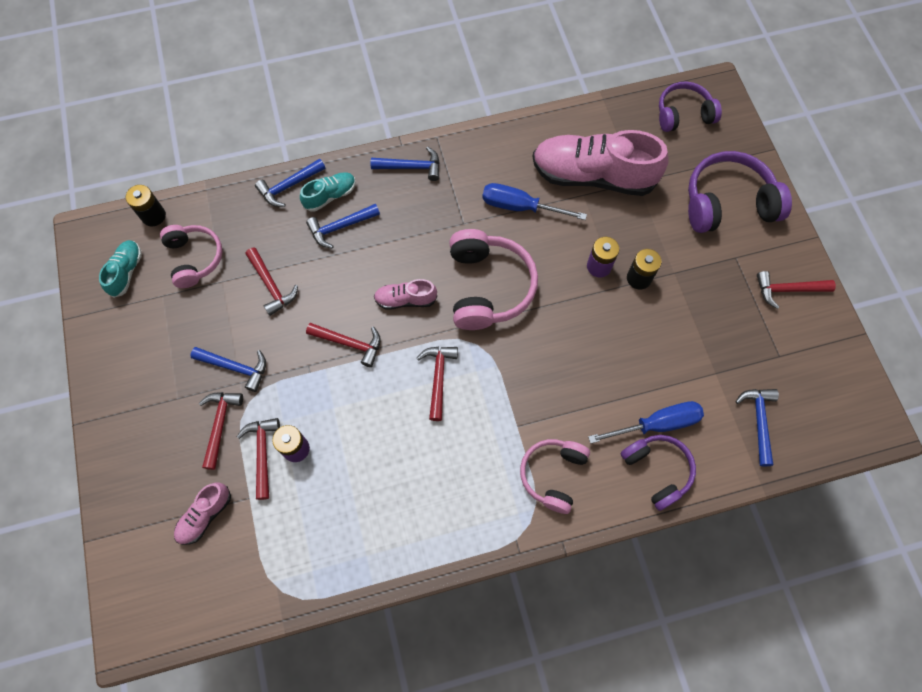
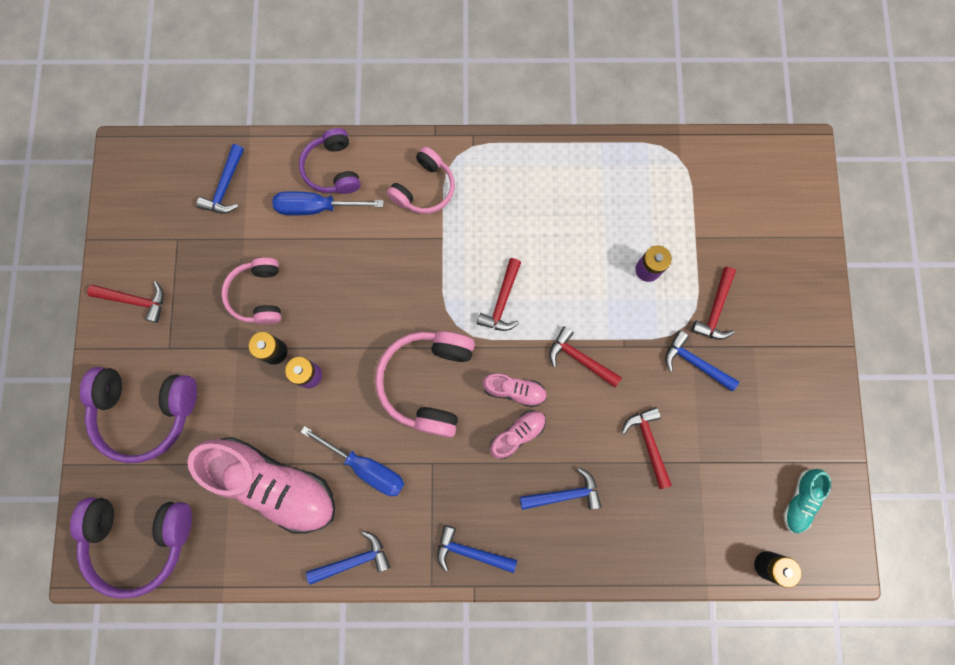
camera: 165 degrees left, 10 degrees up
pink headphones [160,225,223,288] -> pink headphones moved to [221,258,281,324]
pink shoe [174,483,231,545] -> pink shoe moved to [490,410,546,459]
red hammer [237,418,280,500] -> none
blue hammer [255,158,326,207] -> blue hammer moved to [306,531,390,585]
turquoise shoe [300,172,356,212] -> none
purple headphones [659,81,722,132] -> purple headphones [70,497,192,599], size x1.53

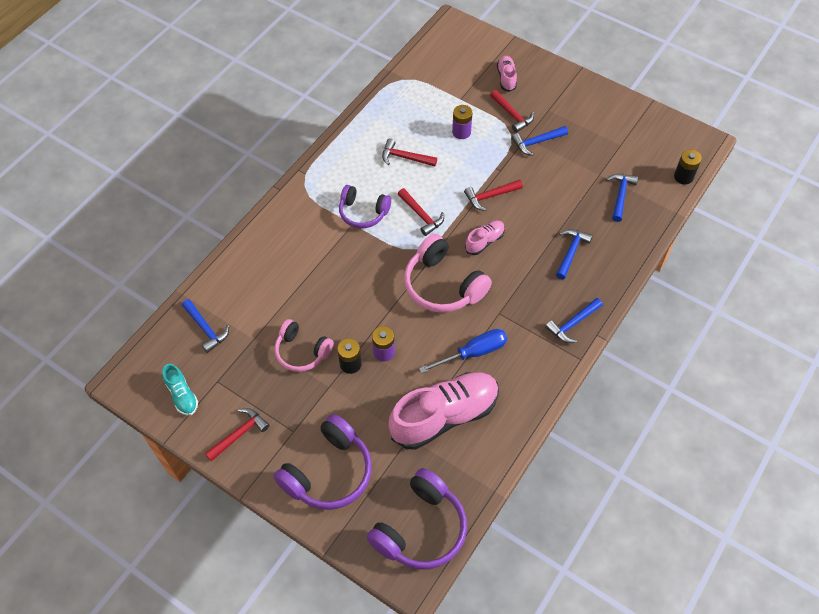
camera: 55 degrees left, 20 degrees down
blue screwdriver [272,191,384,215] -> none
purple headphones [299,128,361,194] -> purple headphones moved to [339,185,391,228]
blue hammer [306,531,390,585] -> blue hammer moved to [606,174,638,222]
pink headphones [387,147,455,214] -> none
pink shoe [490,410,546,459] -> pink shoe moved to [497,56,517,92]
red hammer [622,407,672,489] -> red hammer moved to [382,139,437,166]
turquoise shoe [783,469,831,533] -> turquoise shoe moved to [162,364,198,415]

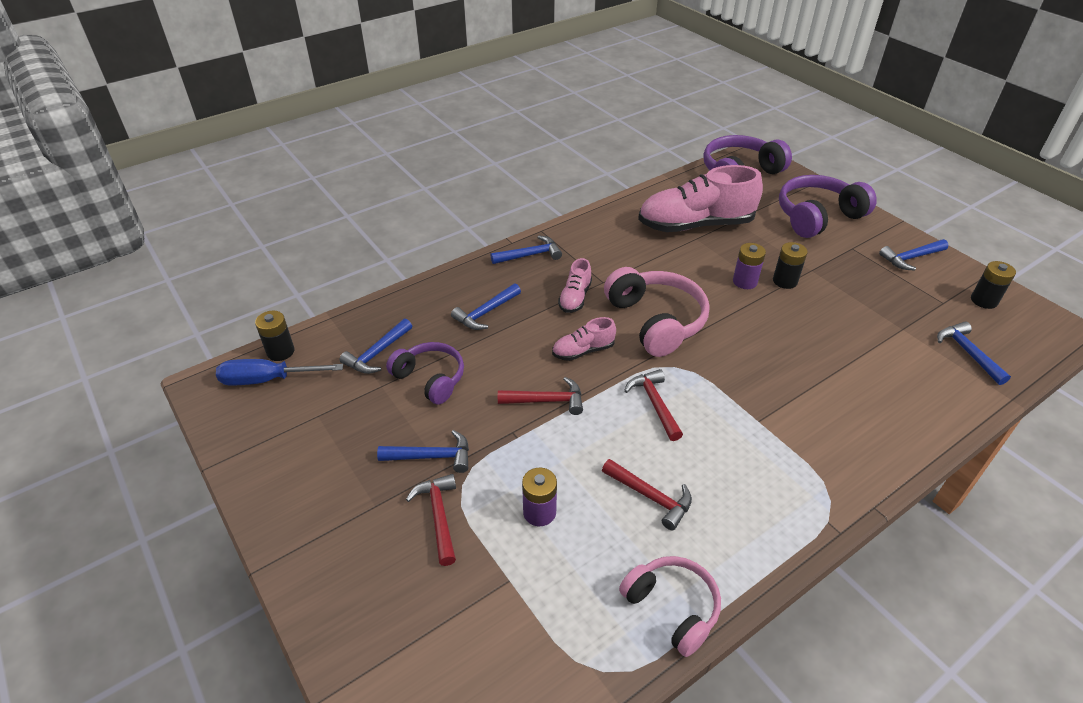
camera: 160 degrees left, 15 degrees down
turquoise shoe [162,364,198,415] -> black battery [971,261,1016,309]
red hammer [205,408,270,461] -> blue hammer [879,239,948,271]
pink headphones [274,319,334,372] -> pink headphones moved to [619,556,721,657]
purple headphones [339,185,391,228] -> purple headphones moved to [386,342,464,405]
blue screwdriver [419,329,507,373] -> blue screwdriver moved to [216,359,343,385]
pink shoe [497,56,517,92] -> pink shoe moved to [558,258,592,313]

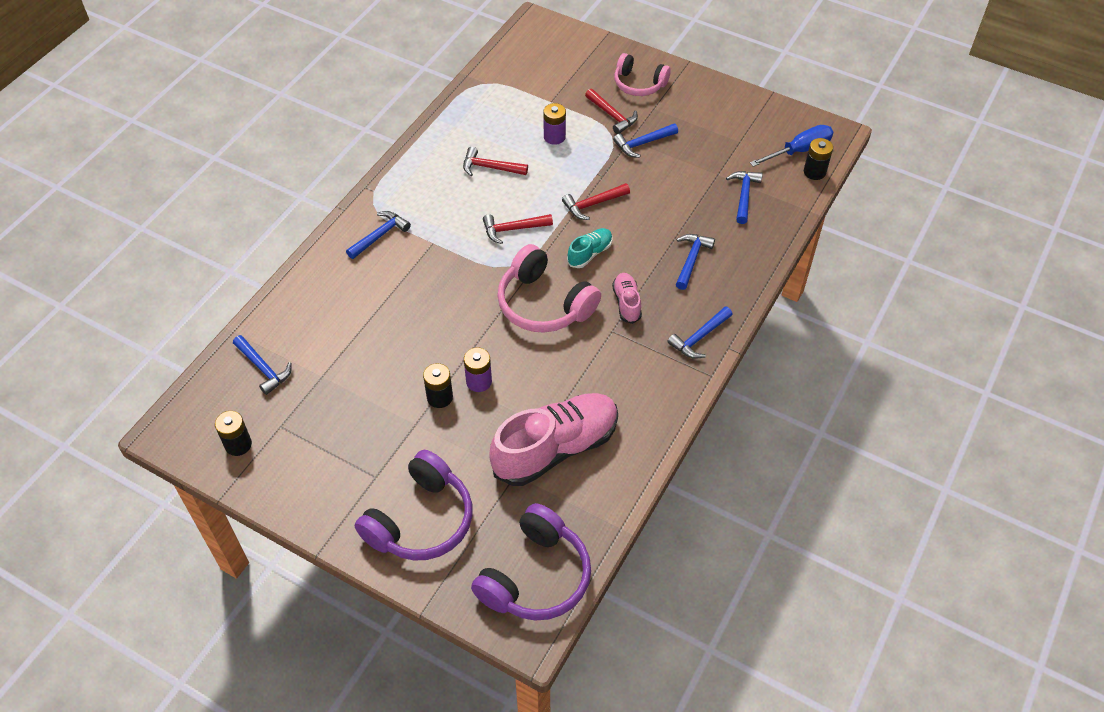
camera: 155 degrees right, 10 degrees up
purple headphones [386,342,464,405] -> none
pink shoe [552,317,616,361] -> turquoise shoe [567,228,612,268]
pink headphones [619,556,721,657] -> pink headphones moved to [614,53,671,96]
red hammer [624,369,683,441] -> red hammer turned 120 degrees clockwise [483,214,553,244]
blue hammer [879,239,948,271] -> blue hammer moved to [346,211,411,259]

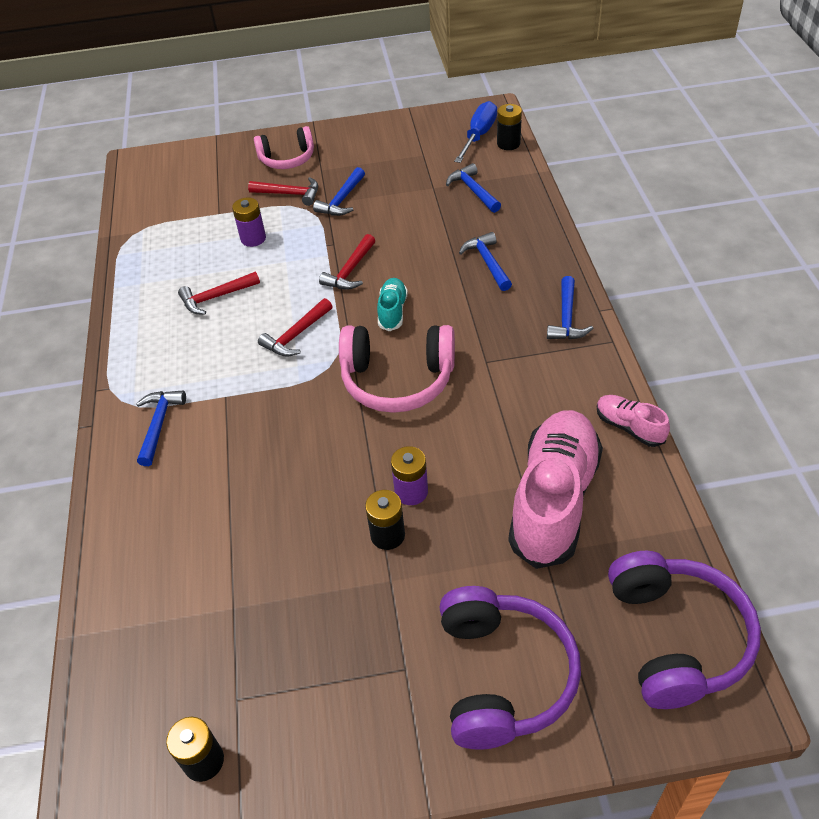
camera: 35 degrees left, 5 degrees down
blue hammer [233,335,292,395] -> none
pink shoe [612,273,642,324] -> pink shoe moved to [597,395,670,447]

